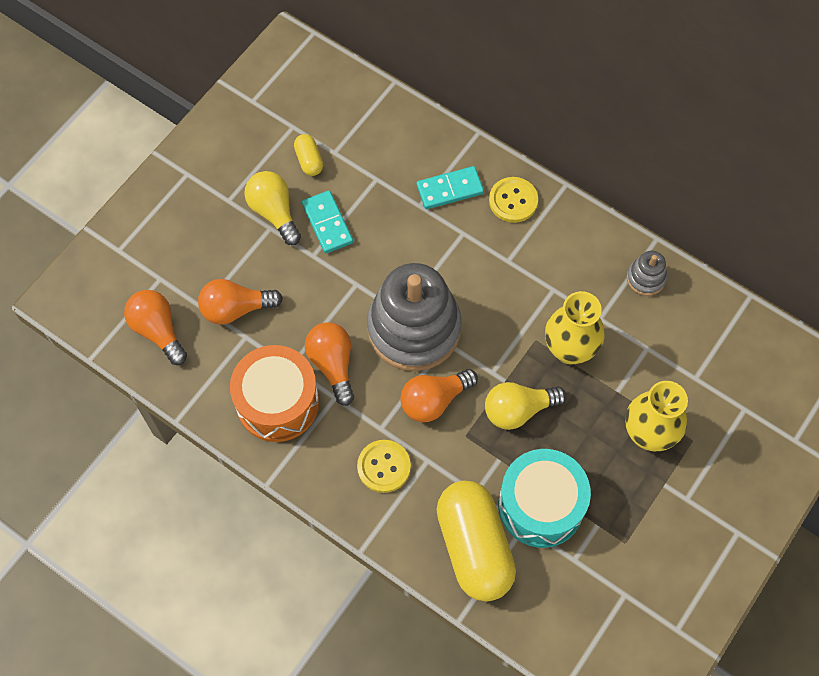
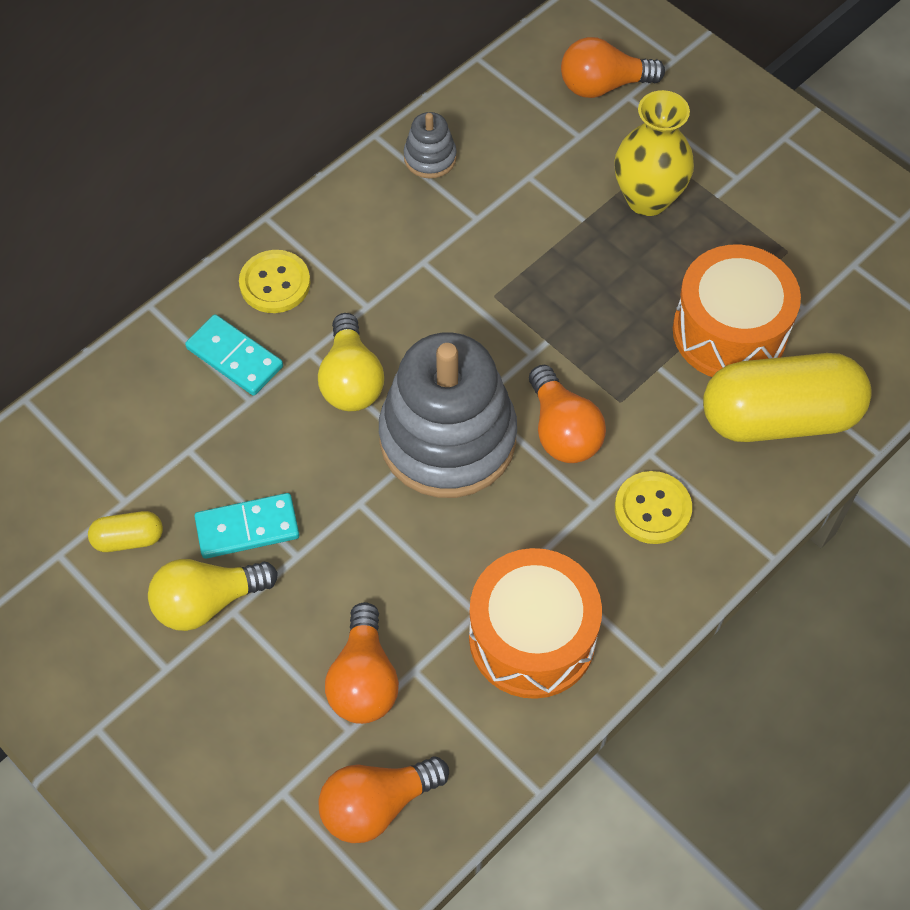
camera: 80 degrees left, 5 degrees down
orange light bulb [305,322,354,406] -> orange light bulb moved to [561,37,665,98]
turquoise domino [417,166,484,209] -> turquoise domino turned 45 degrees counterclockwise [185,314,283,396]
yellow light bulb [485,382,566,430] -> yellow light bulb moved to [318,313,384,411]
turquoise drum [498,449,591,548] -> orange drum [673,245,801,377]
yellow vase [545,291,605,364] -> none

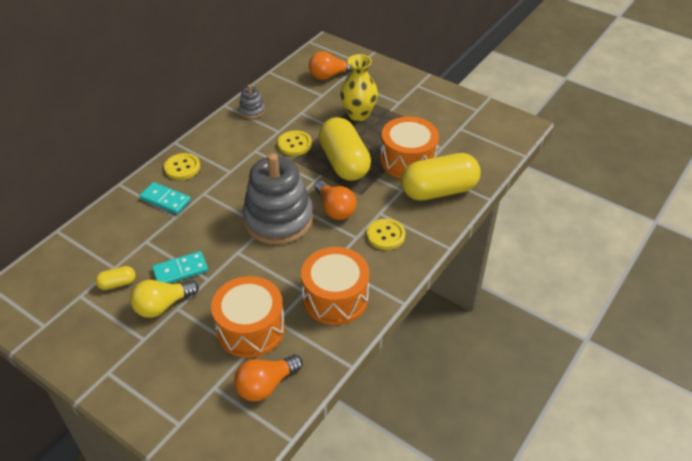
camera: 10 degrees left, 15 degrees down
yellow light bulb [318,313,384,411] -> none
orange light bulb [325,602,399,724] -> orange drum [211,276,285,358]
none -> yellow button [277,130,312,156]
none -> yellow capsule [319,117,371,181]

